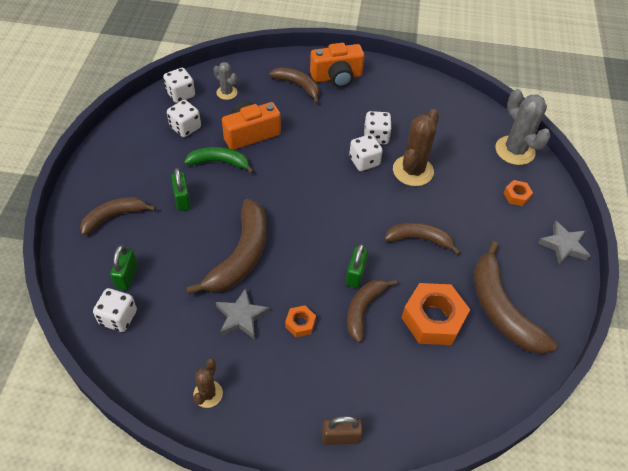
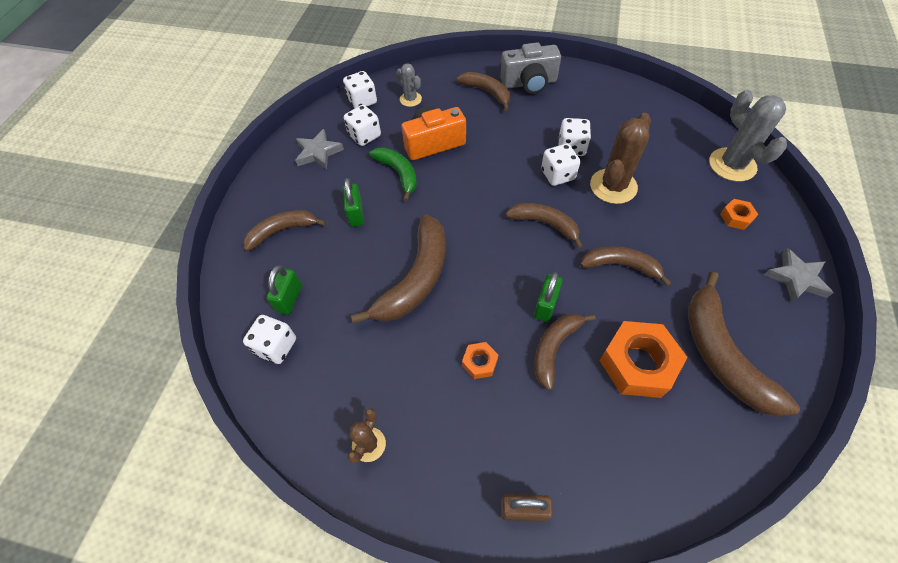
camera: 10 degrees right, 5 degrees up
green banana [184,147,254,174] -> green banana turned 45 degrees clockwise [369,147,417,202]
grey star [216,288,270,339] -> grey star moved to [295,129,344,169]
orange camera [310,43,364,88] -> grey camera [500,42,561,94]
none -> brown banana [505,203,583,249]

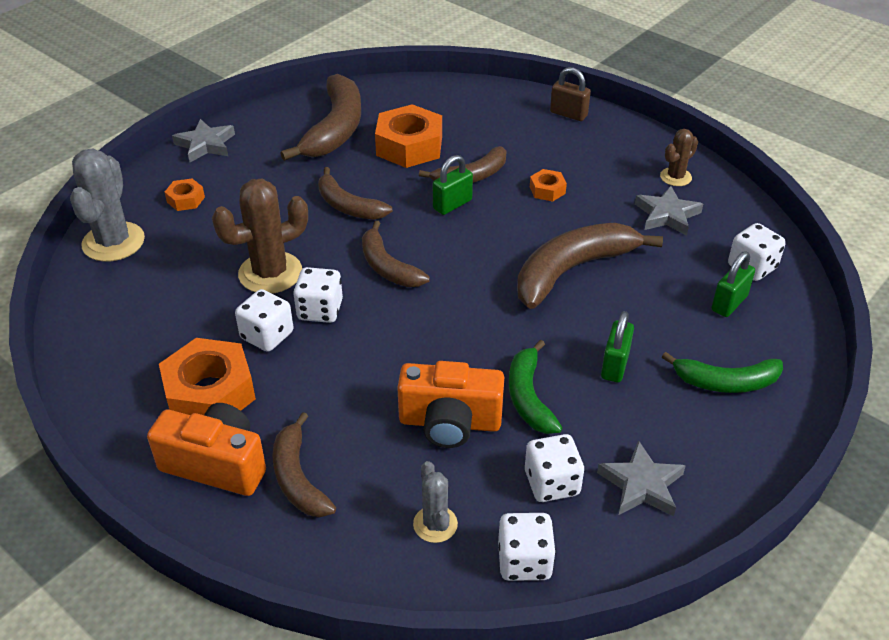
camera: 155 degrees left, 15 degrees down
brown banana [243,210,326,251] -> green banana [662,352,783,393]
grey camera [500,42,561,94] -> orange camera [147,403,266,496]
none -> orange nut [159,338,256,415]
none -> grey star [635,186,703,236]

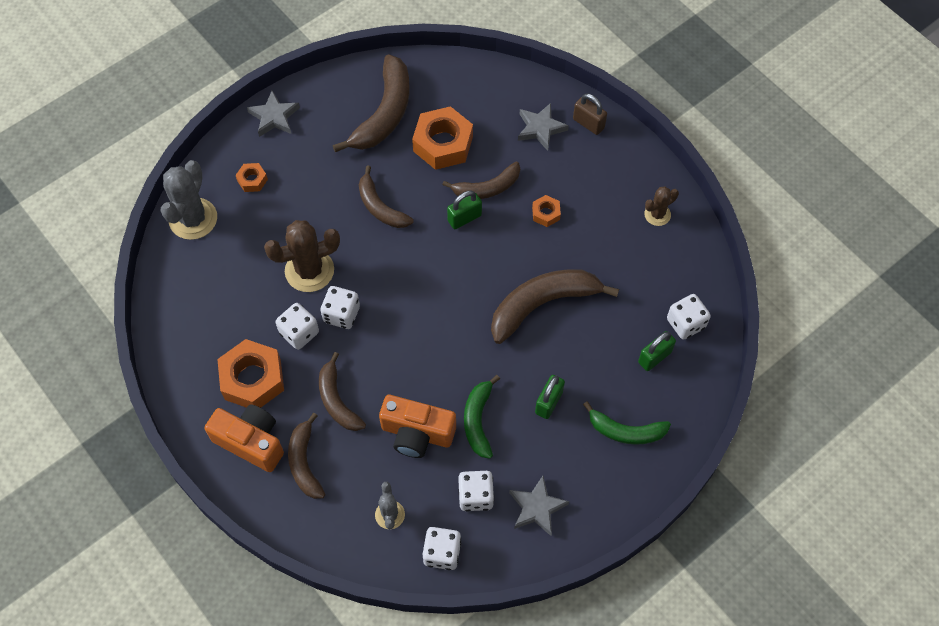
camera: 10 degrees right, 20 degrees up
brown banana [362,220,430,287] -> brown banana moved to [319,352,366,431]
grey star [635,186,703,236] -> grey star moved to [518,103,569,151]

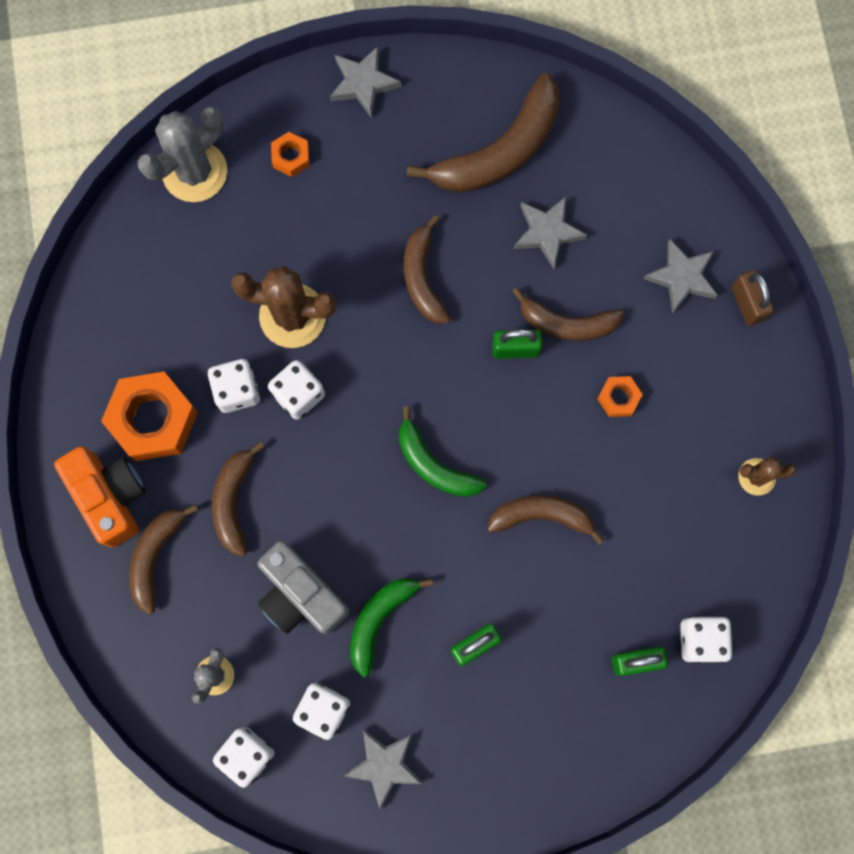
camera: 30 degrees right, 15 degrees up
orange camera [379,395,456,458] -> grey camera [257,541,350,634]
orange nut [412,106,473,170] -> grey star [513,197,587,269]
brown banana [491,269,619,344] -> brown banana [487,495,604,545], size x0.62
green banana [583,401,671,445] -> green banana moved to [399,406,487,497]

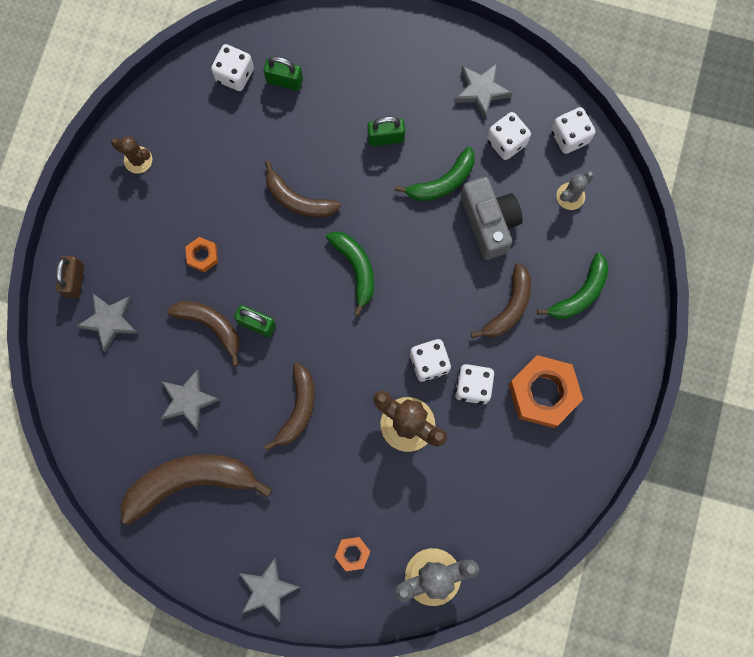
camera: 155 degrees left, 0 degrees up
orange camera [54,446,146,548] -> none
brown banana [129,504,199,615] -> green banana [537,253,608,319]

